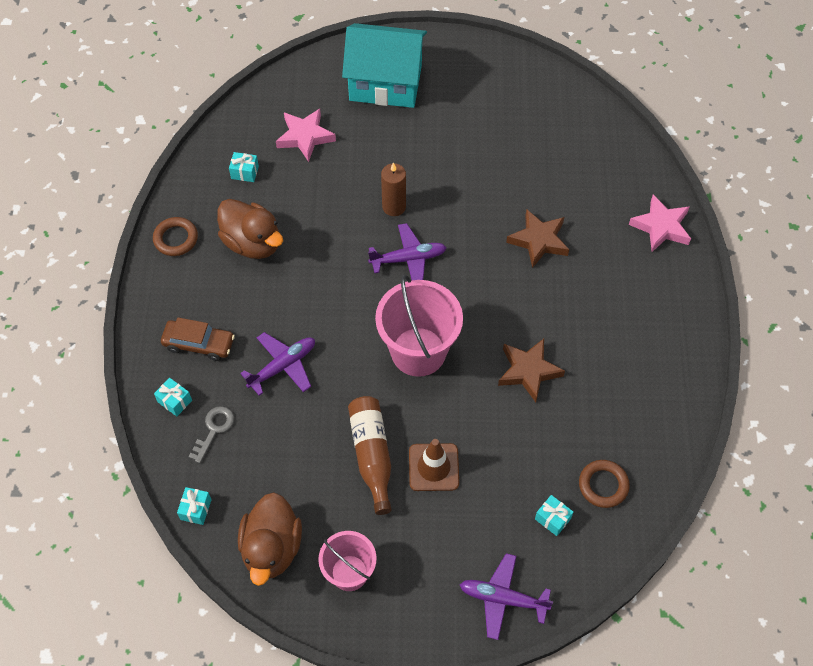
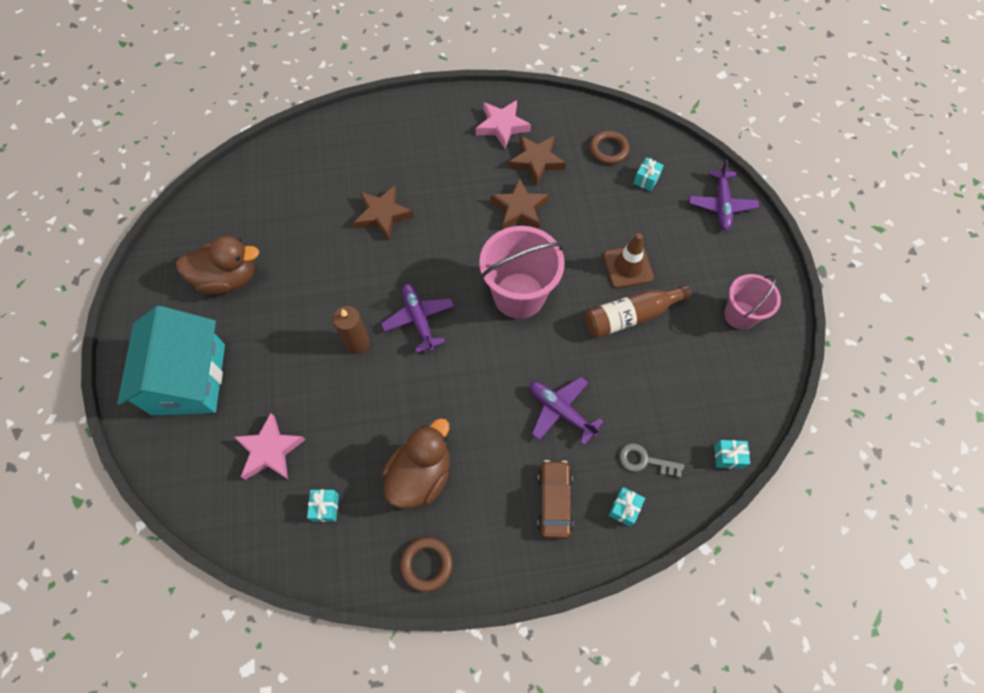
camera: 100 degrees left, 5 degrees up
brown duck [238,492,302,586] -> brown duck moved to [176,235,260,294]
pink star [629,195,691,252] -> pink star moved to [476,100,531,148]
none -> brown star [508,135,566,186]

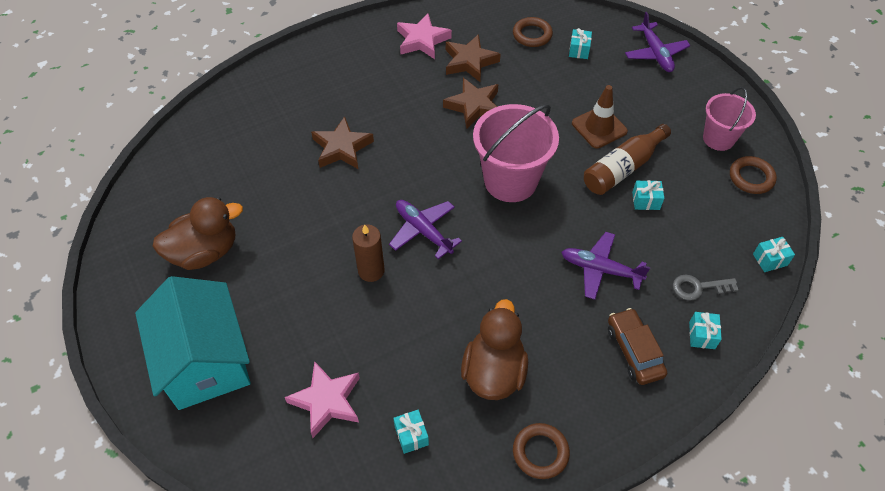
camera: 20 degrees left, 10 degrees down
none -> turquoise gift [632,180,664,210]
none -> brown ring [730,156,777,194]

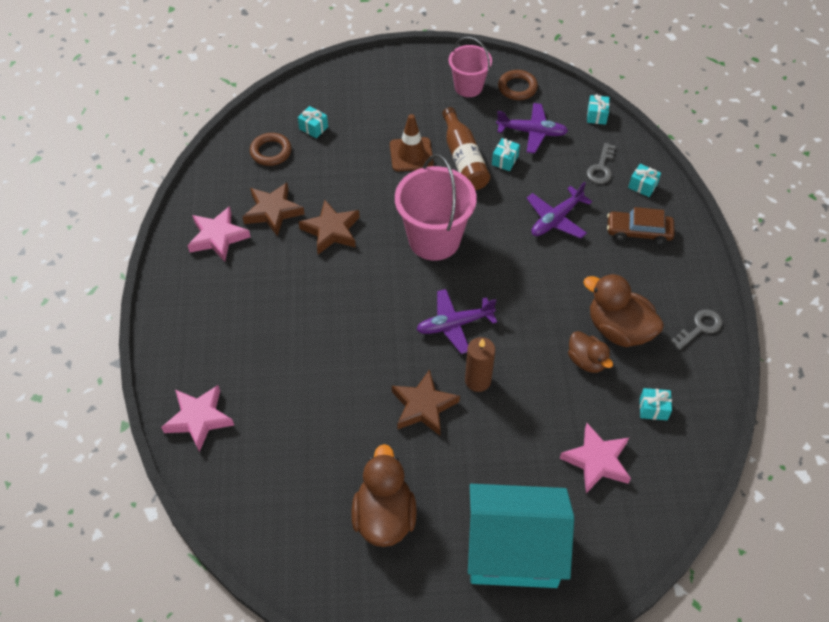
camera: 65 degrees left, 0 degrees up
brown star [311,116,374,169] -> brown star moved to [392,369,460,435]
brown ring [513,423,570,479] -> grey key [671,309,722,350]
purple plane [625,12,690,72] -> purple plane moved to [496,103,568,153]
none -> pink star [161,385,234,452]
none -> brown duck [568,331,613,373]

